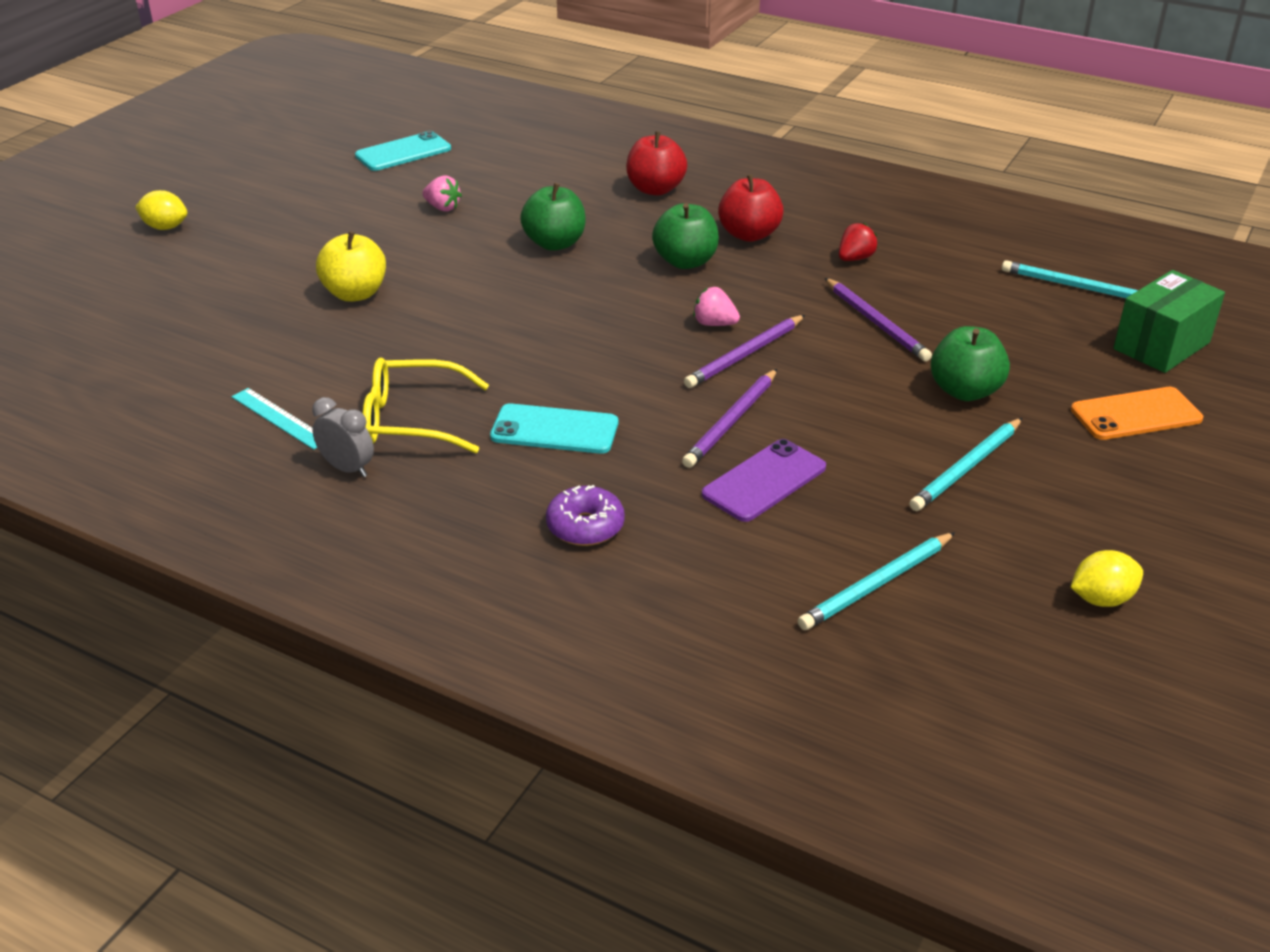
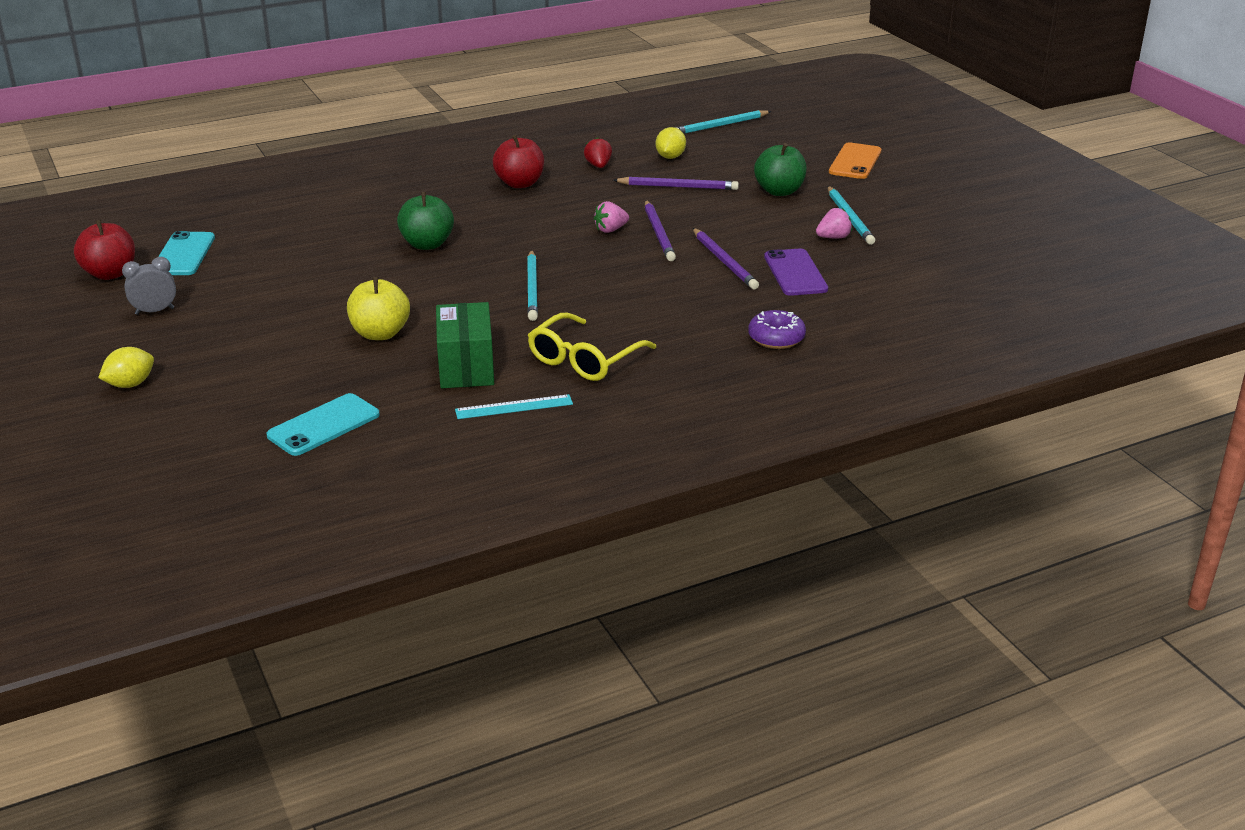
camera: 55 degrees left, 5 degrees down
grey clock [312,397,374,477] -> grey clock moved to [122,257,176,315]
pink strawberry [423,175,462,211] -> pink strawberry moved to [816,208,852,238]
turquoise phone [490,403,618,454] -> turquoise phone moved to [267,393,380,456]
red apple [626,131,687,196] -> red apple moved to [74,220,135,280]
green apple [652,203,719,269] -> none
turquoise pencil [798,532,955,630] -> turquoise pencil moved to [527,250,538,321]
yellow lemon [1070,550,1143,607] -> yellow lemon moved to [656,127,686,159]
green box [1113,270,1225,373] -> green box moved to [436,302,494,388]

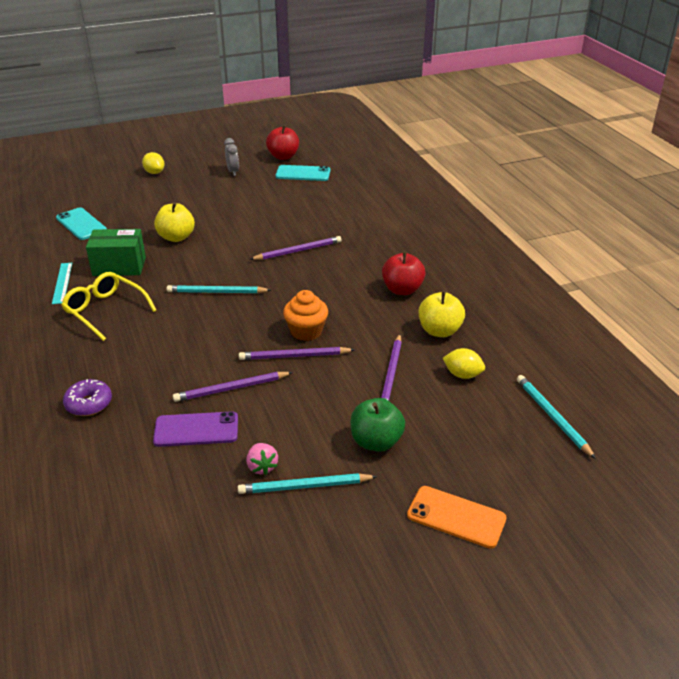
camera: 95 degrees right, 5 degrees up
green apple [397,192,454,250] -> purple pencil [250,236,341,260]
red strawberry [584,137,612,168] -> yellow apple [419,291,465,337]
pink strawberry [594,201,629,233] -> orange cupcake [283,290,328,341]

